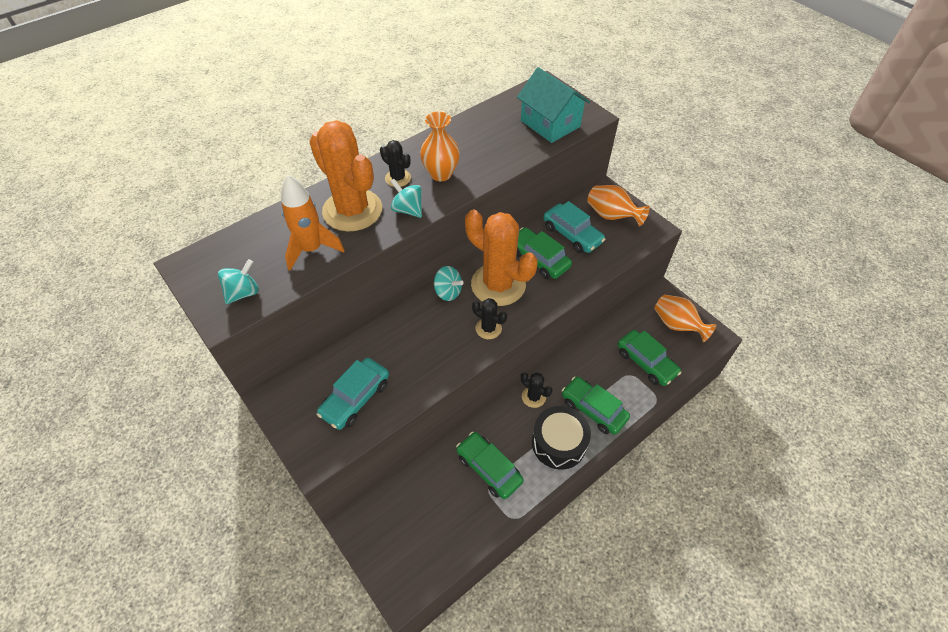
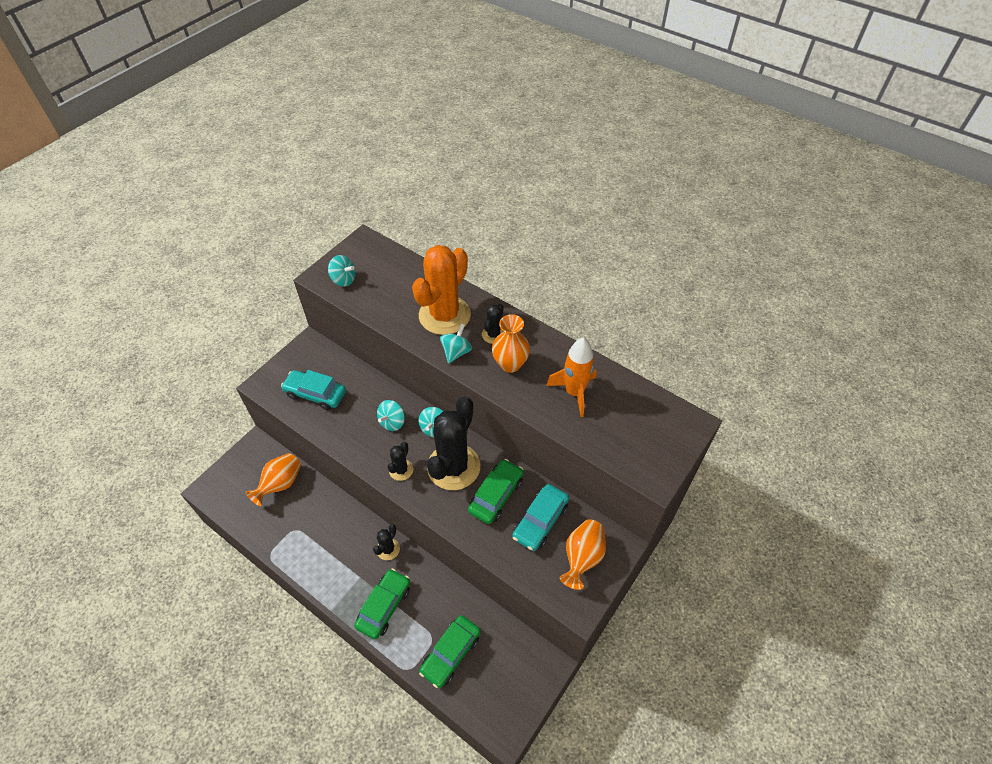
camera: 75 degrees right, 0 degrees up
orange rocket [281,175,345,271] -> orange rocket moved to [546,337,596,417]
green car [456,432,524,499] -> none
orange cactus [465,210,537,306] -> black cactus [427,396,480,490]
turquoise house [517,67,590,143] -> none
black drum [532,406,591,470] -> none
orange vase [655,295,716,342] -> orange vase moved to [246,453,301,506]
none -> turquoise spinning top [377,400,405,431]

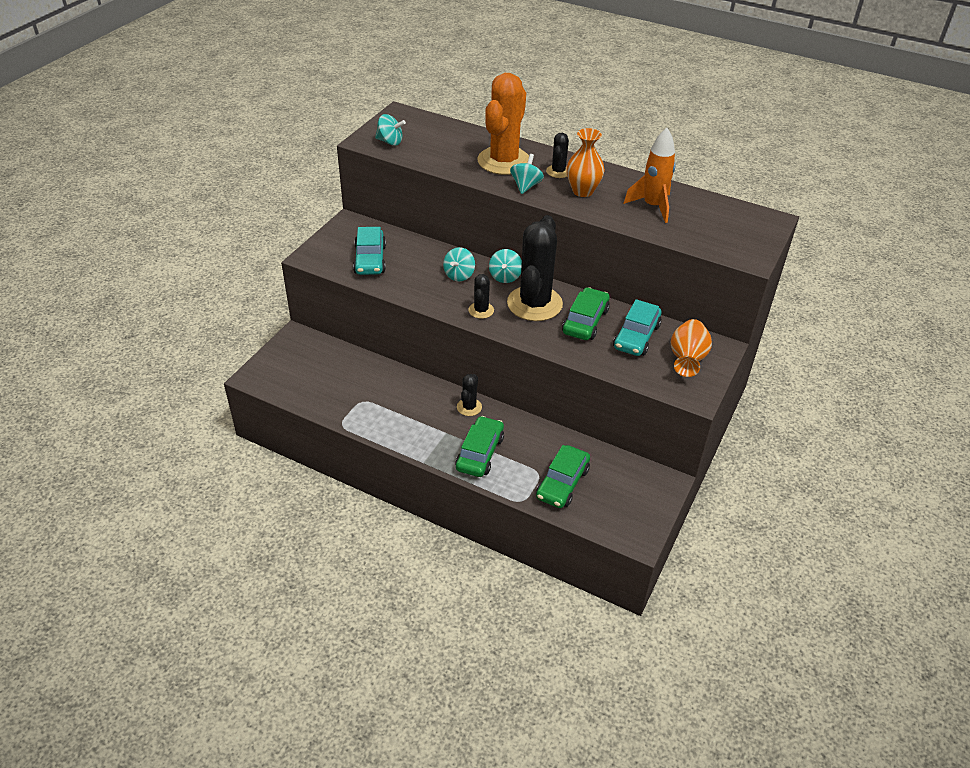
camera: 10 degrees left, 10 degrees down
orange vase [246,453,301,506] -> none
turquoise car [281,370,346,410] -> turquoise car turned 105 degrees counterclockwise [353,227,386,275]

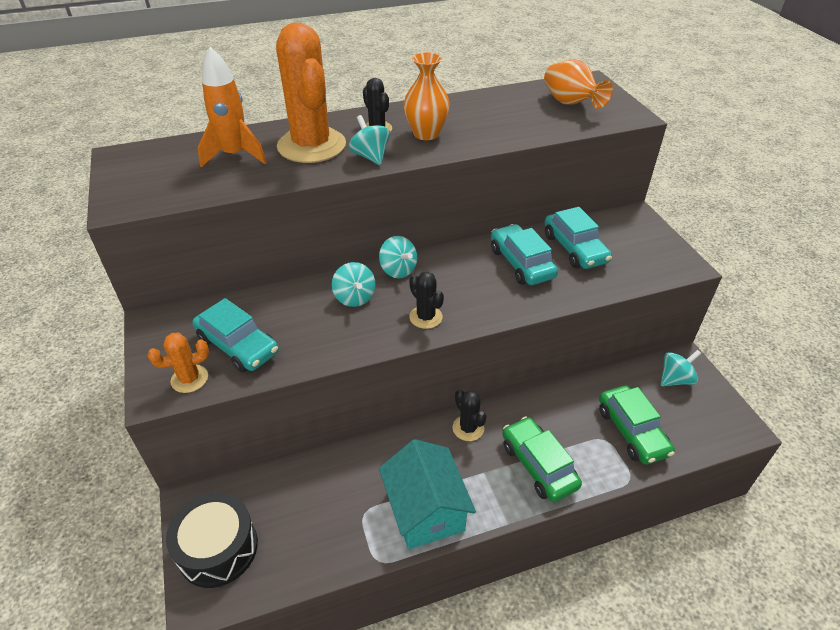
camera: 45 degrees left, 0 degrees up
turquoise spinning top [375,114,406,146] -> turquoise spinning top moved to [661,350,701,386]
black cactus [507,215,563,321] -> none
green car [562,287,610,340] -> turquoise car [491,224,558,285]
orange rocket [624,128,676,223] -> orange rocket moved to [198,47,267,168]
orange vase [671,319,712,377] -> orange vase moved to [544,60,613,109]
none -> orange cactus [148,333,209,393]
none -> black drum [166,492,258,588]
none -> turquoise house [379,439,476,549]

